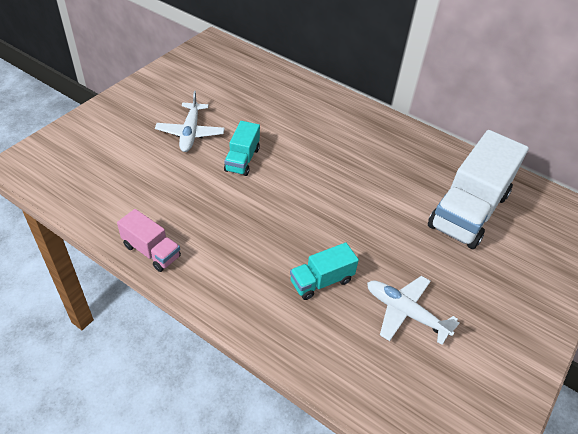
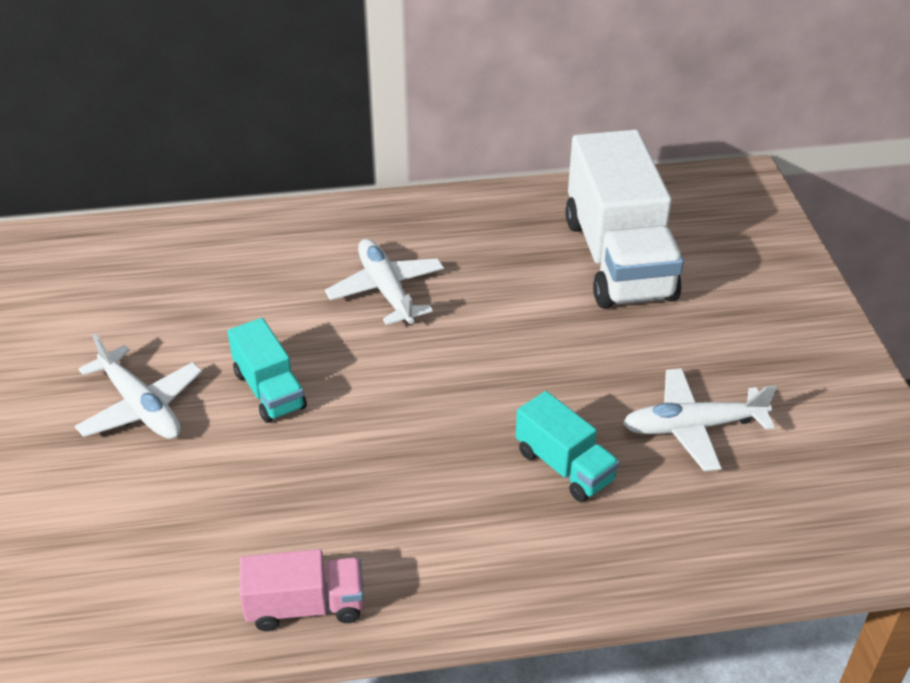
camera: 40 degrees left, 5 degrees down
turquoise truck [290,243,359,300] -> turquoise truck turned 60 degrees counterclockwise [516,391,620,502]
none -> white plane [325,239,444,325]

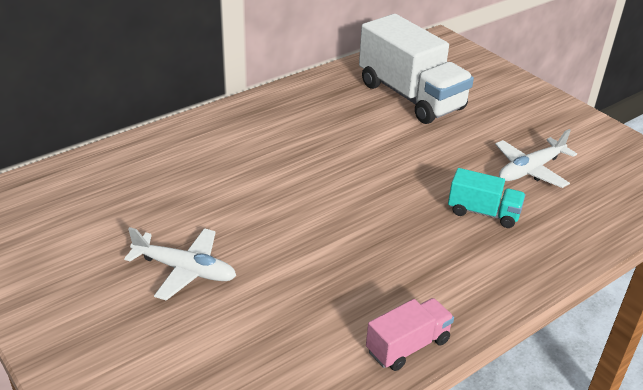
camera: 30 degrees left, 5 degrees down
turquoise truck [228,318,307,423] -> none
white plane [325,239,444,325] -> none

